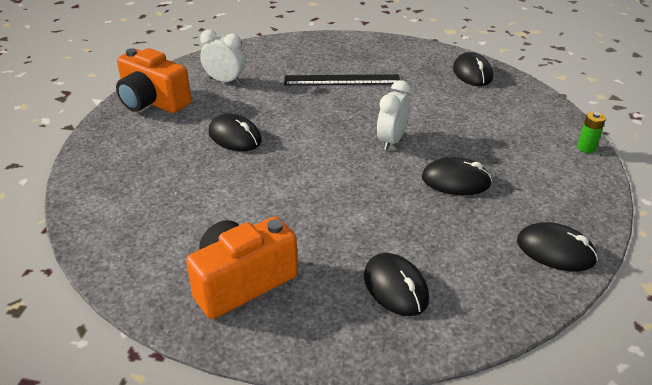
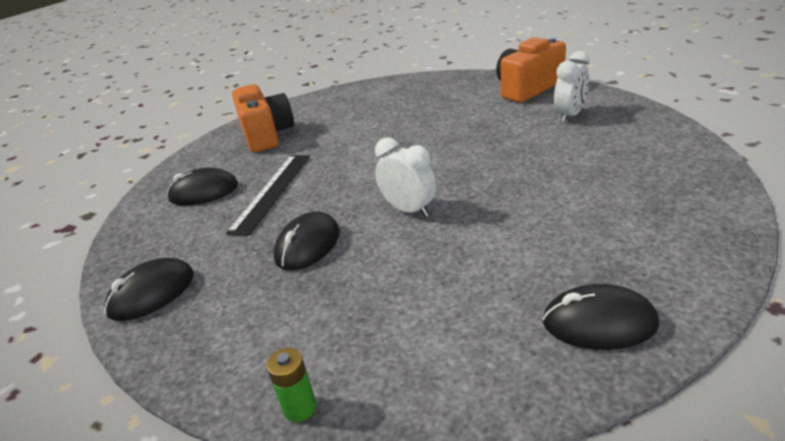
camera: 110 degrees right, 5 degrees down
black mouse [209,113,262,151] -> none
black ruler [284,74,400,85] -> black ruler moved to [226,155,310,236]

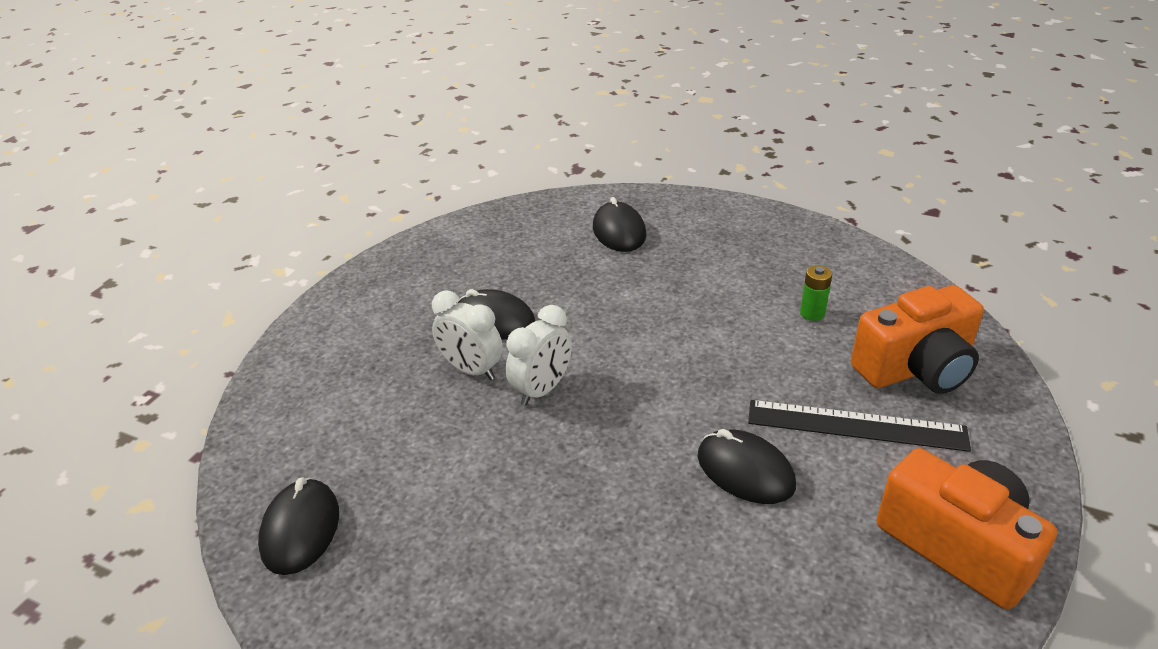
camera: 85 degrees right, 5 degrees up
black mouse [104,258,194,321] -> black mouse moved to [698,429,796,504]
black ruler [226,155,310,236] -> black ruler moved to [748,400,971,452]
orange camera [232,84,294,152] -> orange camera moved to [851,285,984,394]
green battery [266,348,316,422] -> green battery moved to [800,265,832,321]
white clock [554,51,590,123] -> white clock moved to [432,291,503,380]

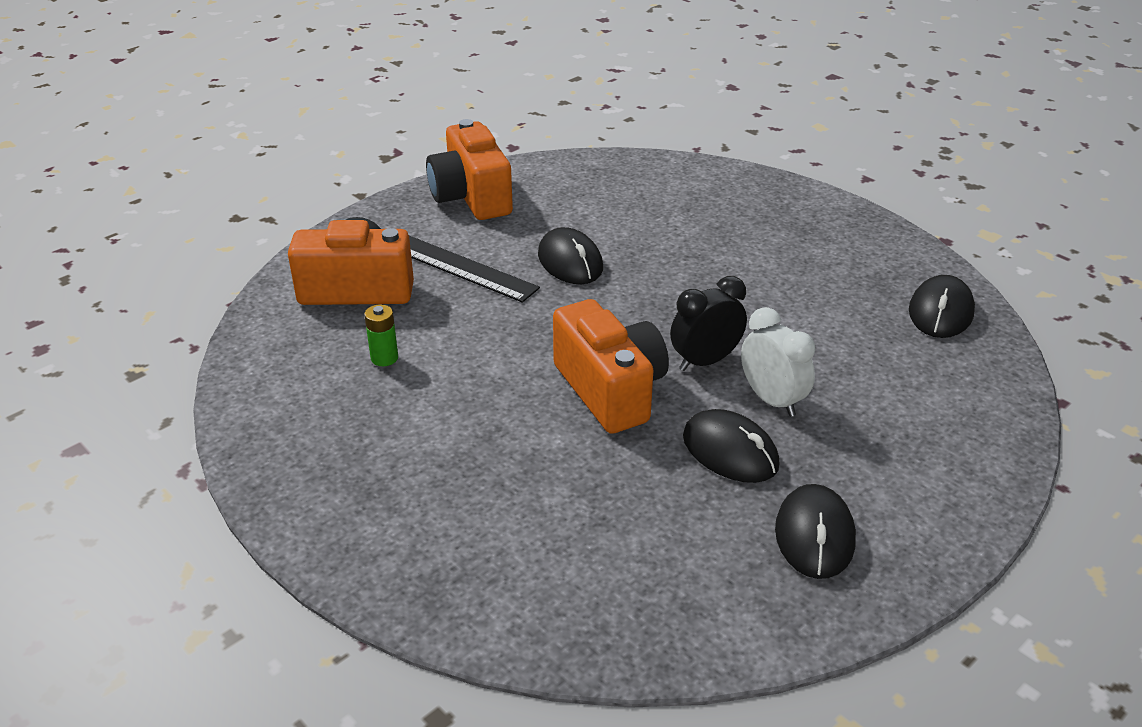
camera: 160 degrees left, 0 degrees up
white clock [506,305,572,406] -> black clock [670,276,747,371]
black mouse [593,197,646,252] -> black mouse moved to [775,484,856,579]
none -> orange camera [553,299,669,434]

